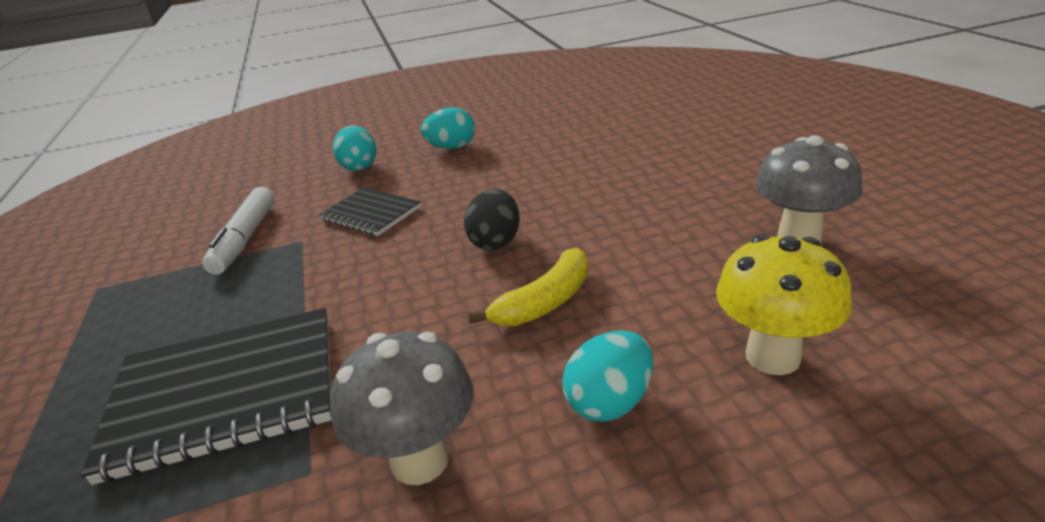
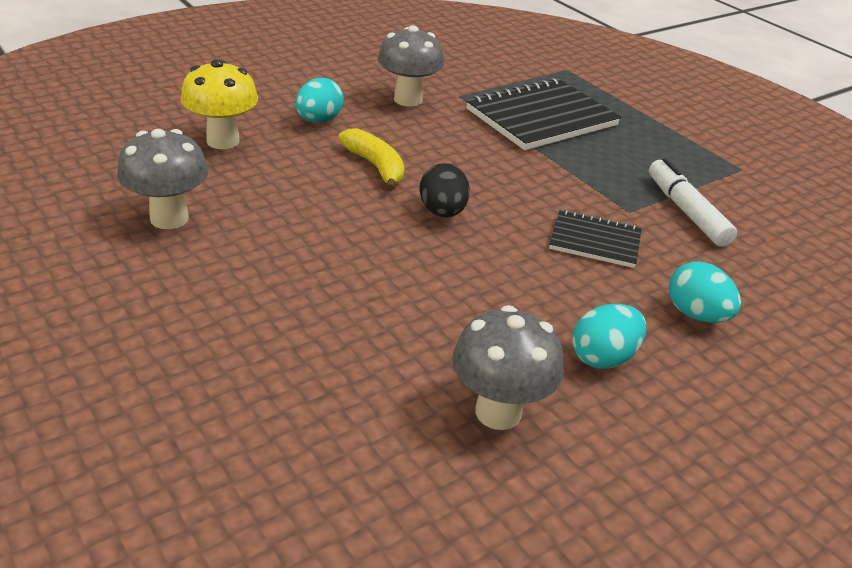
camera: 155 degrees right, 5 degrees up
yellow banana [468,248,589,326] -> yellow banana turned 120 degrees clockwise [338,128,404,191]
none -> grey mushroom [452,305,563,430]

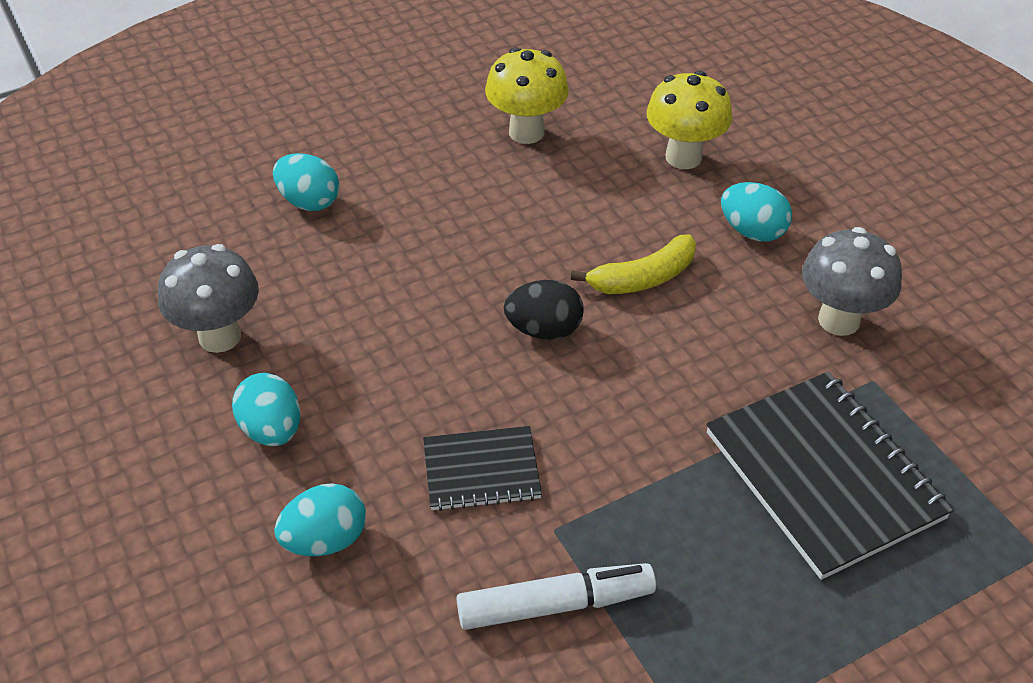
camera: 100 degrees right, 10 degrees up
grey mushroom [117,129,209,229] -> yellow mushroom [485,47,569,144]
black notebook [549,209,642,268] -> black notebook turned 60 degrees clockwise [423,426,542,511]
none -> turquoise egg [273,153,339,211]

